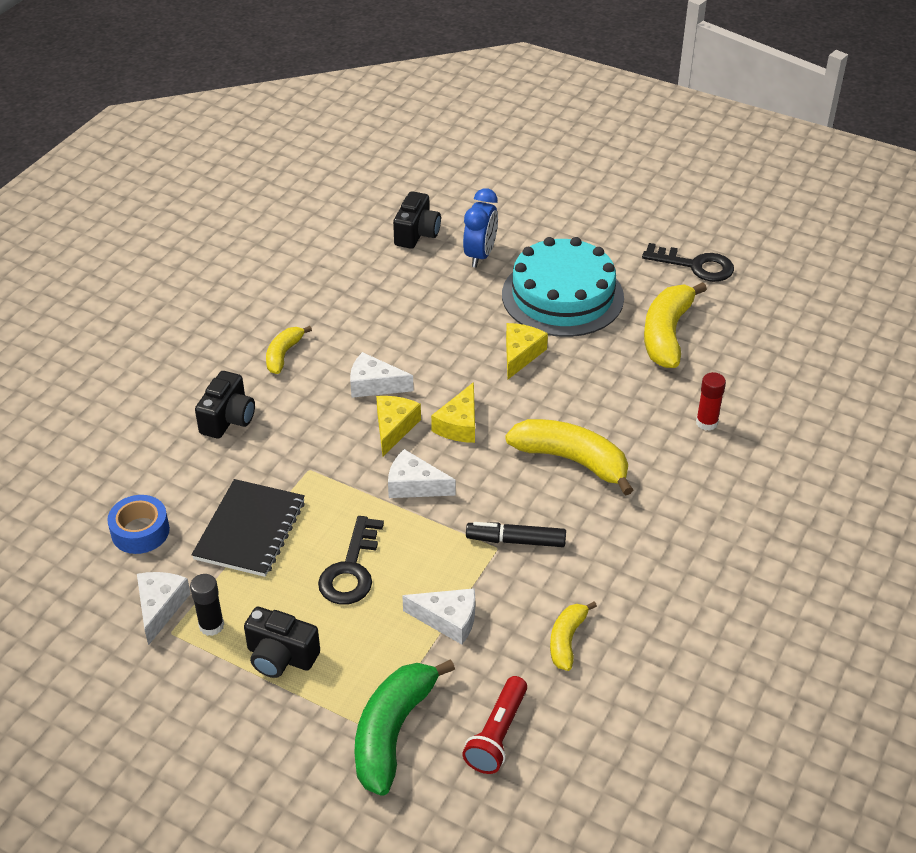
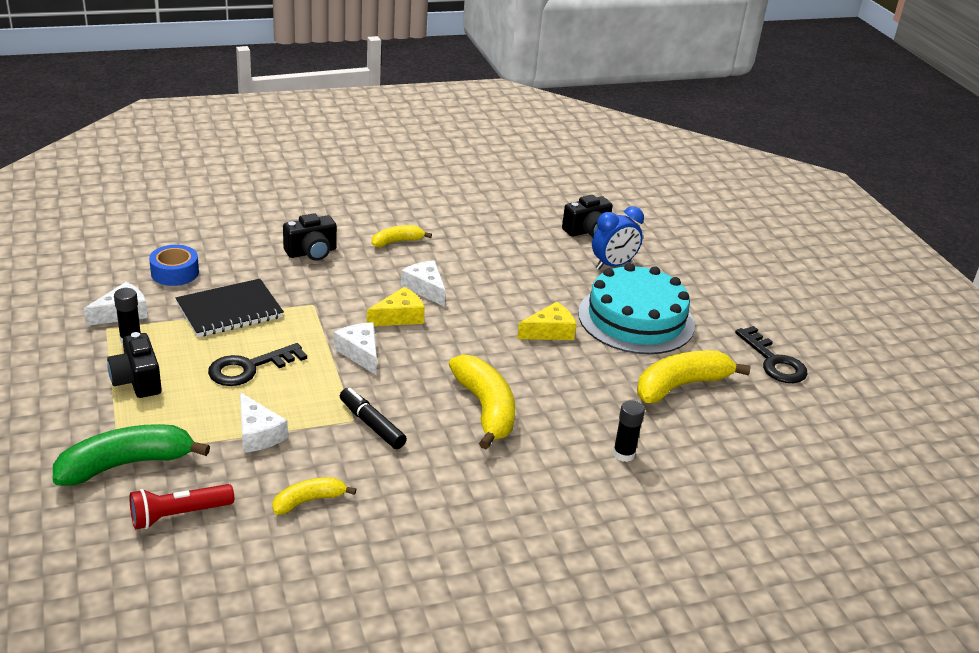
camera: 40 degrees right, 10 degrees down
yellow cheese [431,382,475,443] -> none
red glue stick [696,372,726,431] -> black glue stick [613,400,645,462]

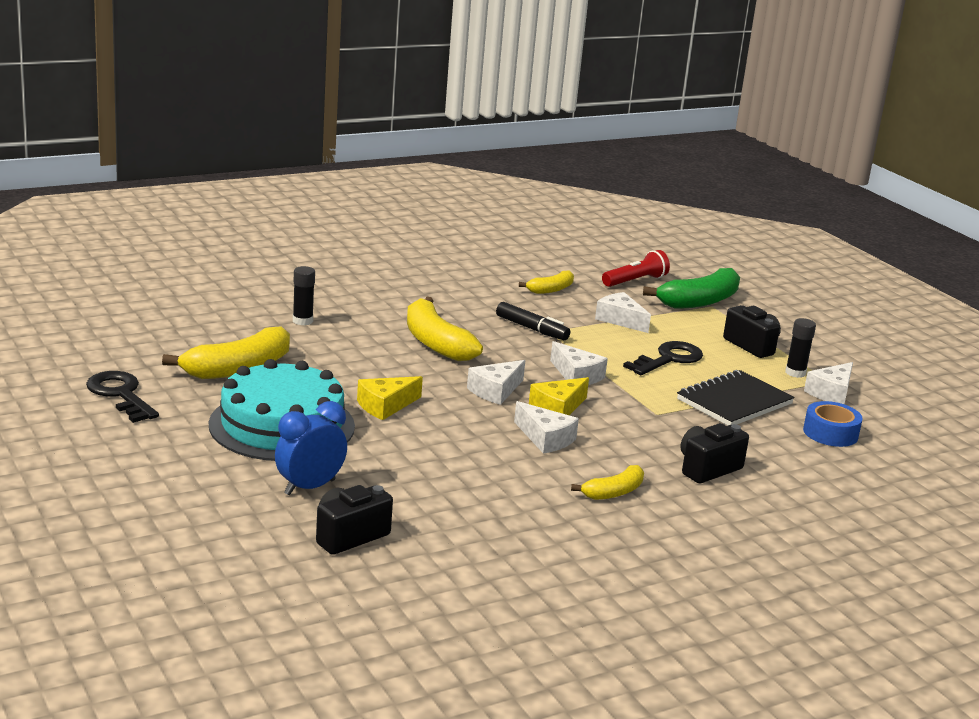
camera: 170 degrees right, 10 degrees down
none -> white cheese [467,360,525,405]

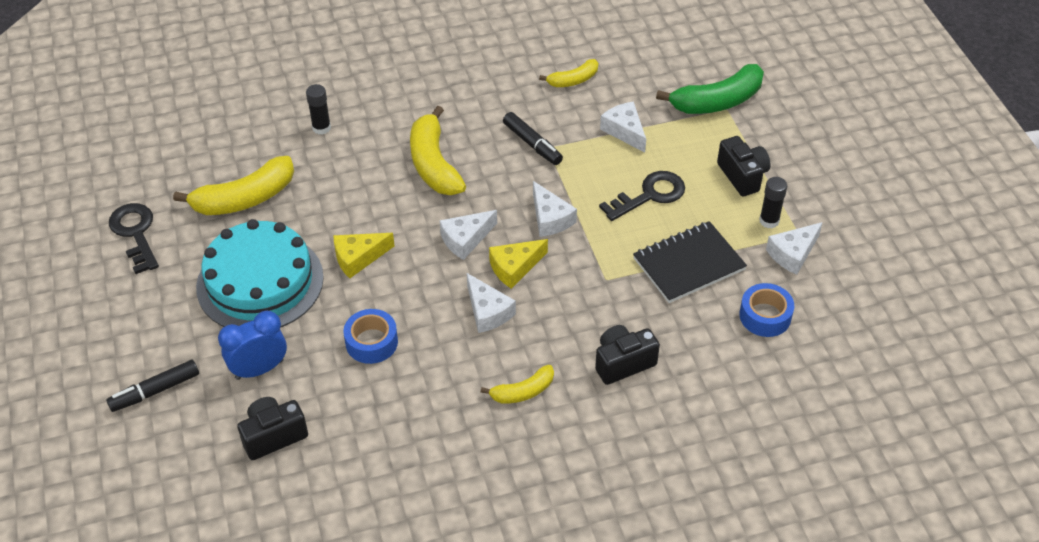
camera: 15 degrees right, 25 degrees up
red flashlight [602,250,670,287] -> none
none -> black marker [106,360,199,412]
none -> blue tape [343,309,398,364]

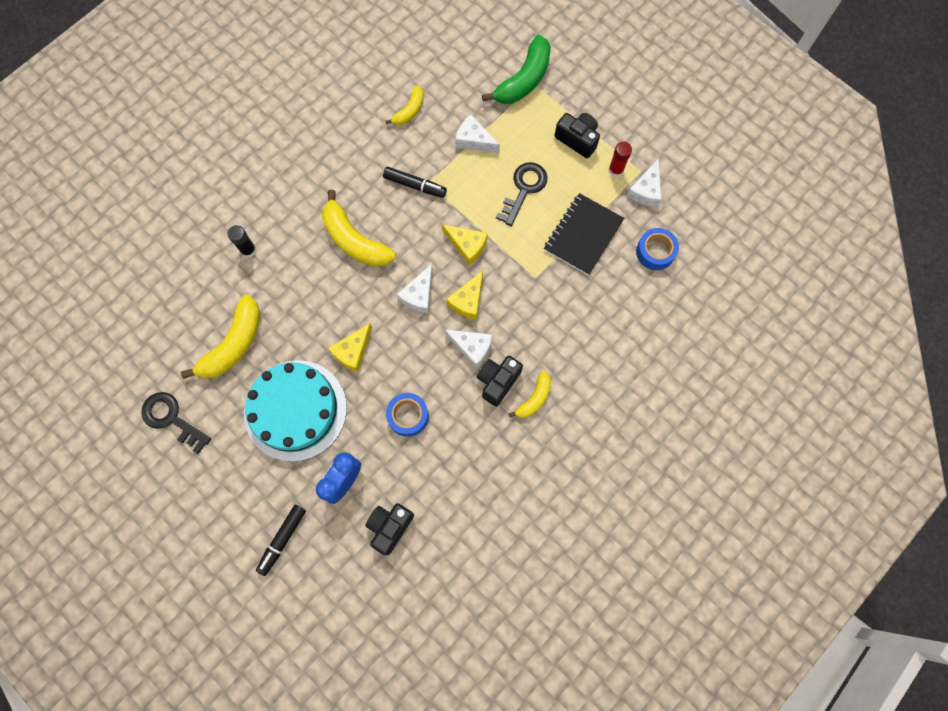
camera: 30 degrees left, 25 degrees up
white cheese [533,181,577,237] -> yellow cheese [442,224,488,265]
black camera [595,325,660,385] -> black camera moved to [477,356,523,406]
black glue stick [759,177,787,228] -> red glue stick [608,142,632,177]

